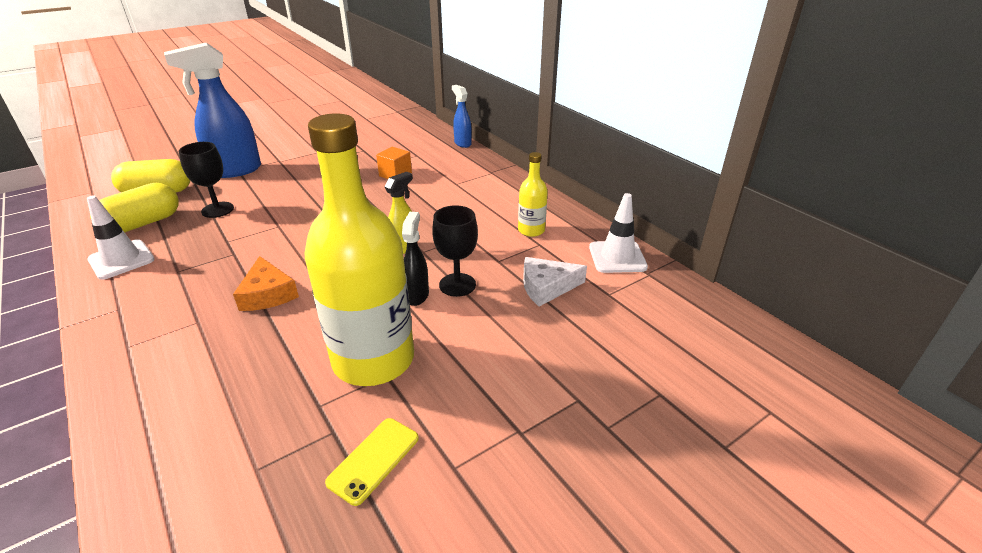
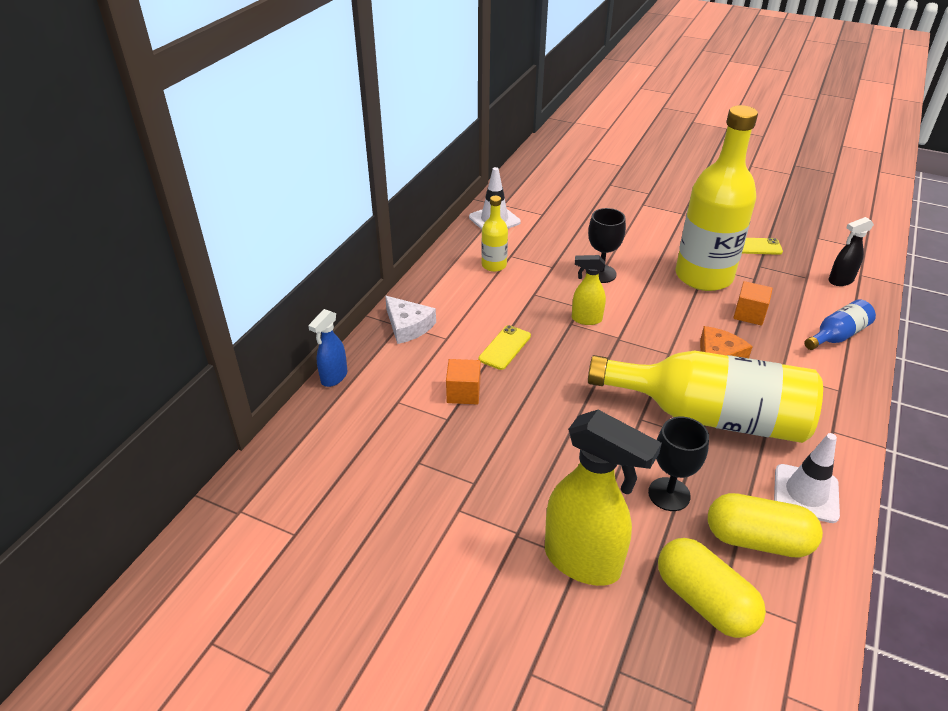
camera: 120 degrees left, 5 degrees up
blue spray bottle [164,42,261,178] -> yellow spray bottle [545,410,662,586]
black spray bottle [402,212,429,306] -> black spray bottle moved to [829,217,874,286]
white cheese [523,257,587,306] -> white cheese moved to [385,296,436,344]
none -> yellow phone [478,325,531,370]
none -> yellow bottle [588,350,823,443]
none -> orange cube [733,281,773,326]
none -> blue bottle [804,299,876,350]

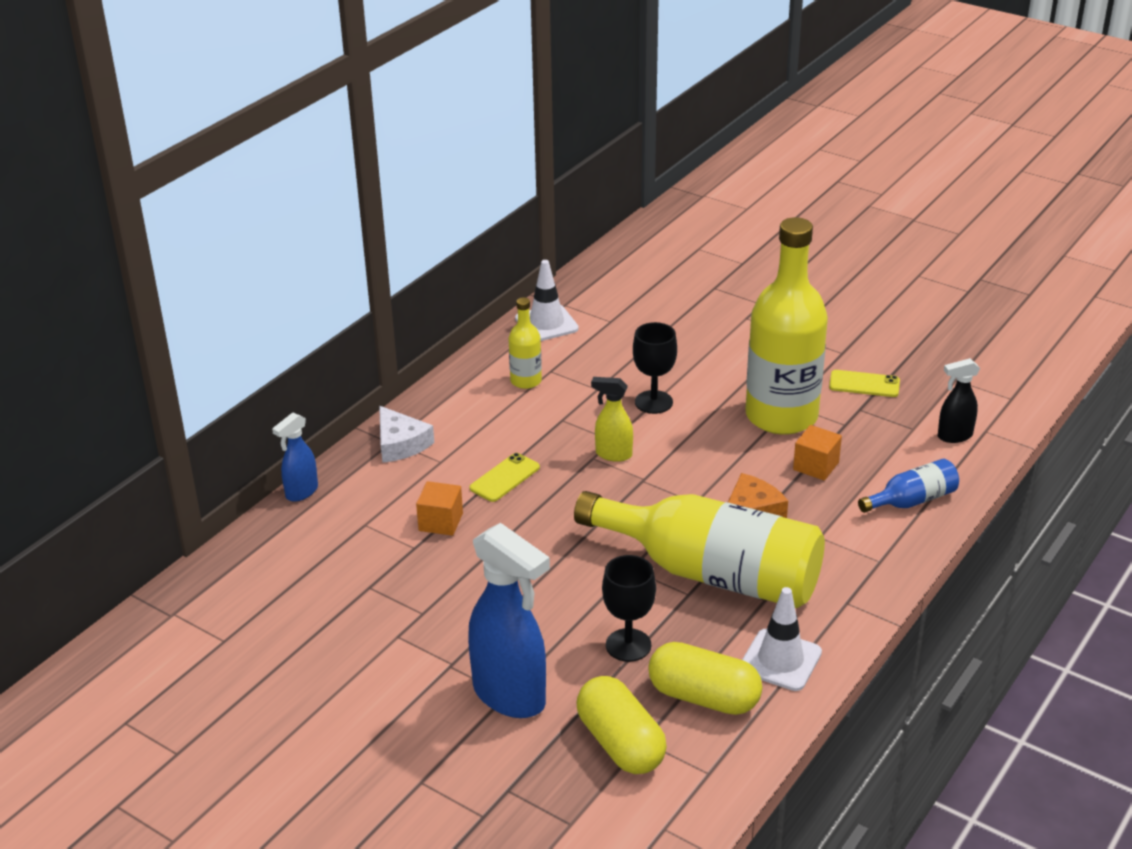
camera: 10 degrees right, 5 degrees down
yellow spray bottle [545,410,662,586] -> blue spray bottle [468,523,550,718]

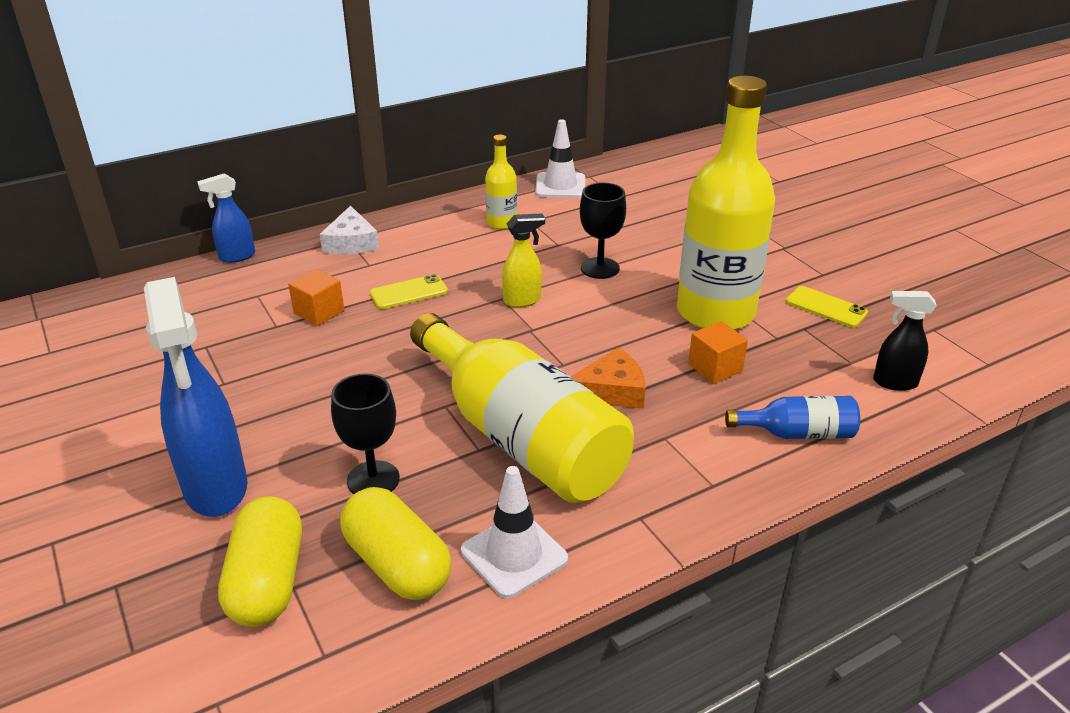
camera: 25 degrees right, 0 degrees up
yellow spray bottle [591,377,633,462] -> yellow spray bottle turned 120 degrees clockwise [502,214,545,307]

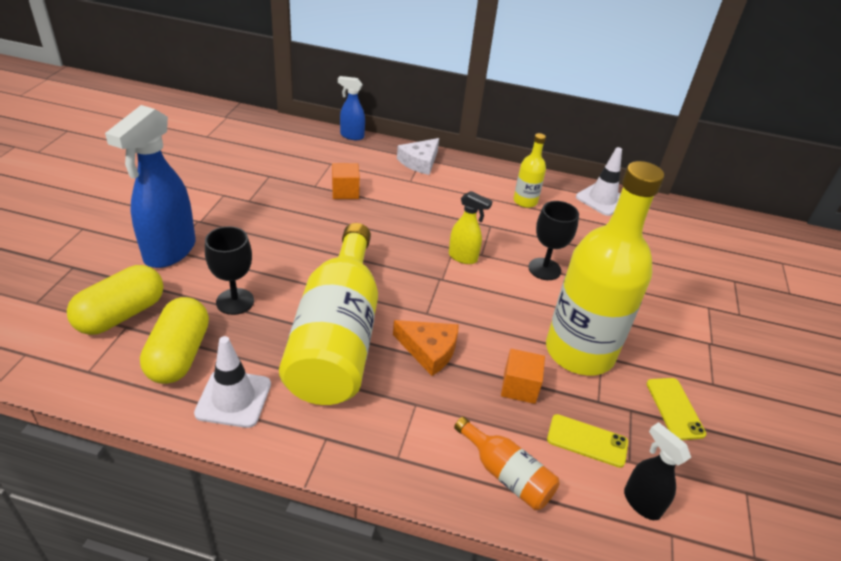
camera: 40 degrees right, 5 degrees up
yellow phone [370,274,448,309] -> yellow phone moved to [547,414,628,468]
blue bottle [725,396,860,439] -> orange bottle [454,417,560,510]

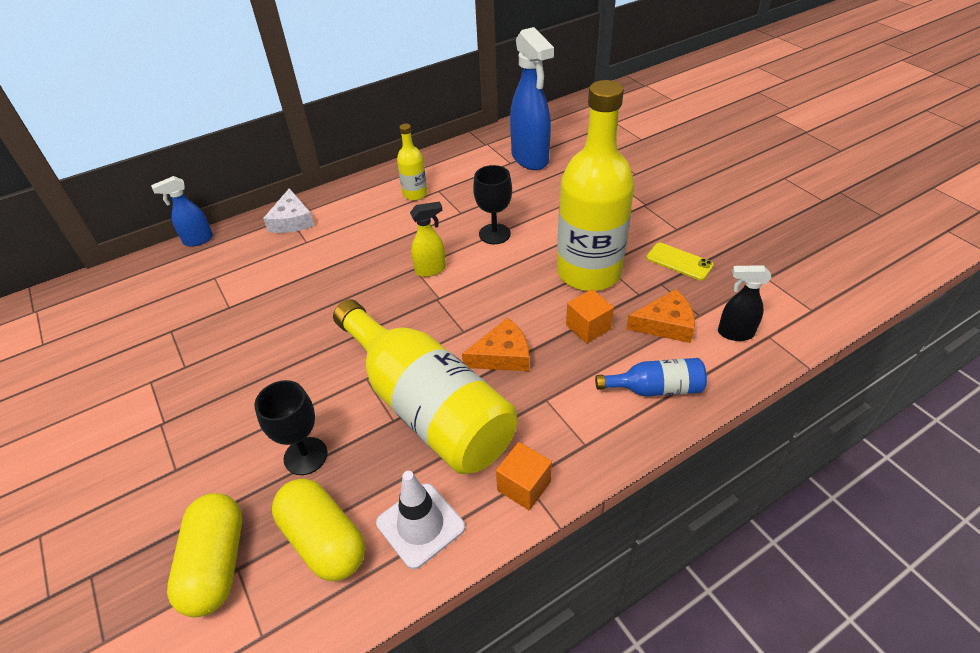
camera: 40 degrees left, 5 degrees up
blue spray bottle [105,105,196,268] -> blue spray bottle moved to [510,27,554,170]
orange cube [332,163,360,199] -> orange cube moved to [496,442,552,510]
orange bottle [454,417,560,510] -> blue bottle [595,358,707,397]
yellow phone [547,414,628,468] -> orange cheese [626,289,695,343]
white traffic cone [576,147,622,216] -> none

